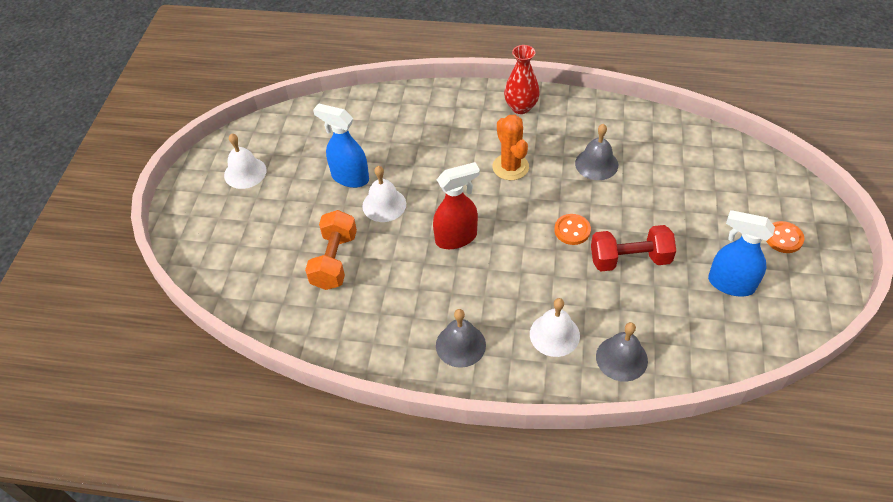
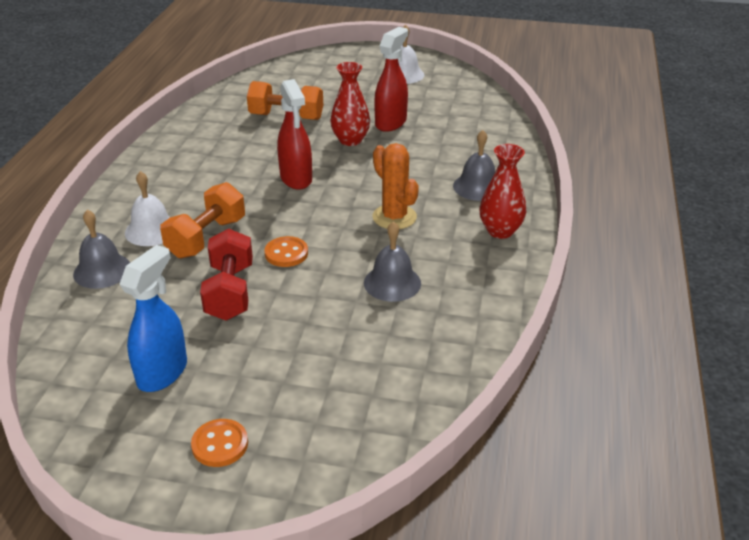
camera: 90 degrees right, 15 degrees down
blue spray bottle [313,103,369,188] -> red spray bottle [374,27,408,132]
white bell [362,166,406,222] -> red vase [330,62,370,146]
grey bell [436,309,486,368] -> grey bell moved to [453,130,495,201]
orange cactus [492,115,529,180] -> orange cactus turned 75 degrees clockwise [372,143,419,229]
none -> orange dumbbell [160,182,245,258]

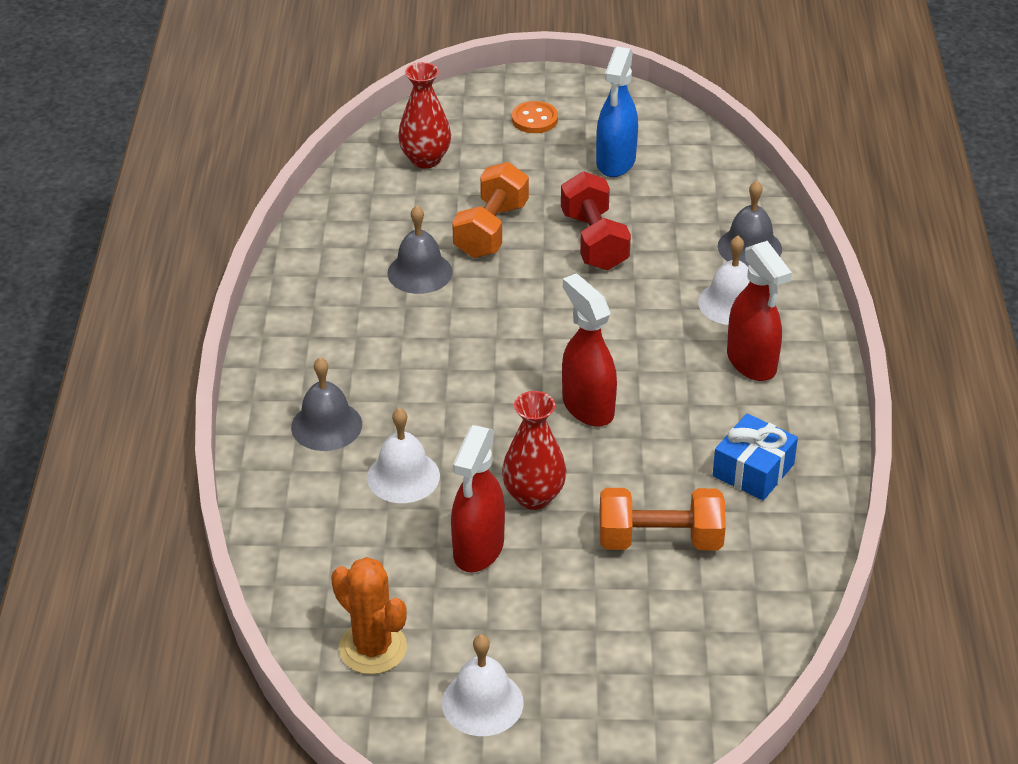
camera: 170 degrees right, 5 degrees up
orange dumbbell [160,182,245,258] -> orange dumbbell moved to [452,162,529,258]
orange button [265,236,308,267] -> none
orange cactus [372,143,419,229] -> orange cactus moved to [331,557,407,675]
red vase [480,144,526,239] -> red vase moved to [398,62,451,169]
none -> white bell [367,408,440,503]
none -> blue gift [713,414,798,500]
none -> red spray bottle [727,241,792,381]

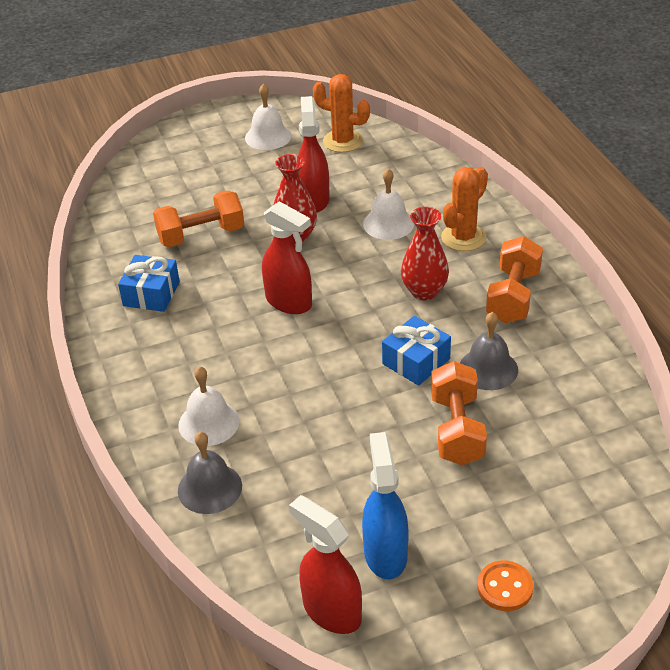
camera: 160 degrees right, 0 degrees up
grey bell [291,357,362,451] -> orange cactus [441,167,488,251]
red vase [398,62,451,169] -> red vase moved to [401,207,449,300]
red dumbbell [561,171,631,270] -> none
red spray bottle [727,241,792,381] -> red spray bottle moved to [289,495,362,634]
none -> blue gift [382,316,451,386]
none -> orange dumbbell [486,236,543,323]

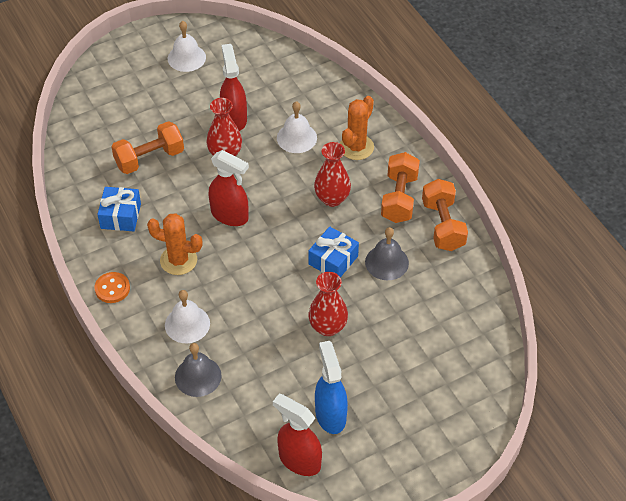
camera: 10 degrees left, 10 degrees up
orange cactus [313,74,370,152] -> orange cactus moved to [147,213,202,275]
orange dumbbell [431,361,487,465] -> orange dumbbell moved to [422,179,468,251]
orange button [477,560,534,611] -> orange button moved to [94,272,130,303]
none -> red vase [308,272,348,336]

